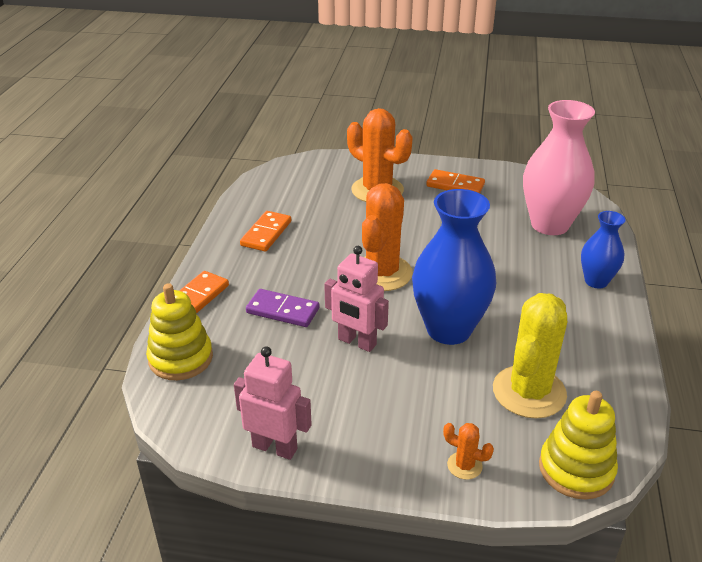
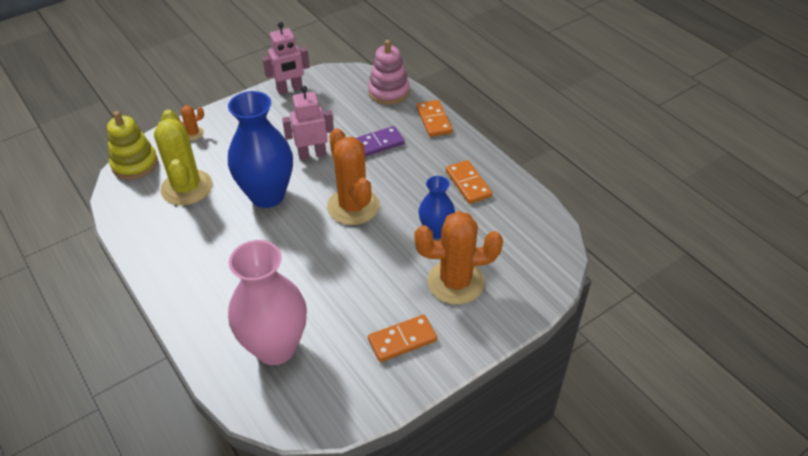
camera: 135 degrees right, 10 degrees up
yellow stacking toy [146,283,213,380] -> pink stacking toy [368,40,409,105]
blue vase [581,211,625,289] -> blue vase moved to [419,176,455,239]

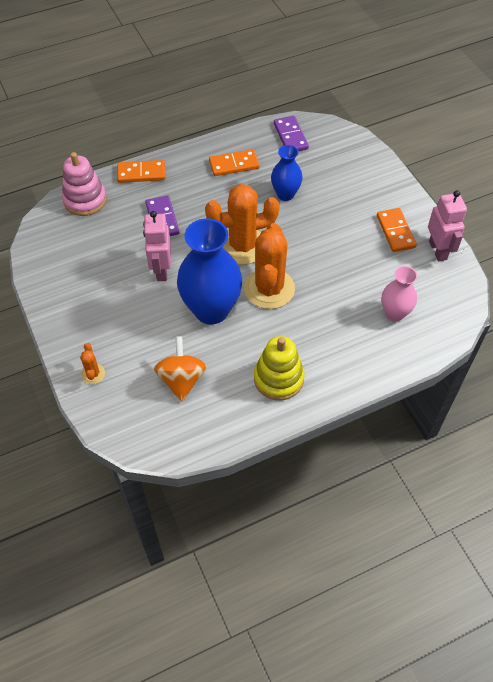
camera: 80 degrees left, 10 degrees up
yellow stacking toy [107,111,158,180] -> yellow stacking toy moved to [254,336,305,400]
yellow cactus [154,110,212,206] -> orange spinning top [154,336,207,402]
pink vase [228,240,307,365] -> pink vase [381,266,417,322], size x0.55
pink robot [262,22,310,95] -> pink robot moved to [428,190,467,261]
orange cactus [415,211,503,304] -> orange cactus moved to [244,223,295,309]
none -> purple domino [274,116,309,151]

